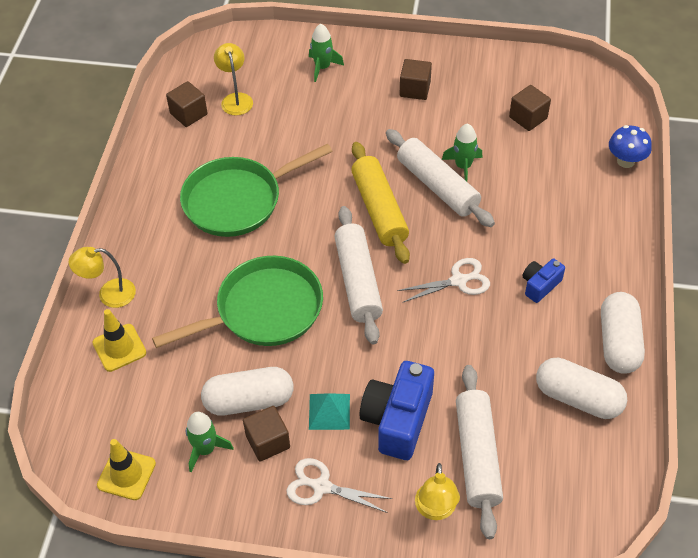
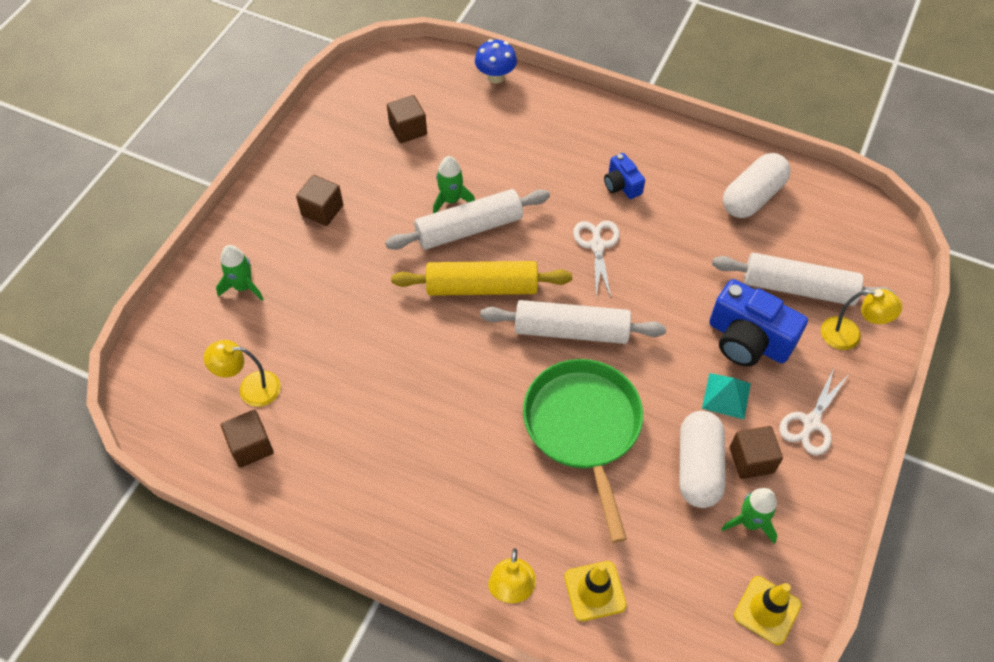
camera: 75 degrees left, 5 degrees up
green pan [180,144,333,237] -> none
white capsule [601,292,645,374] -> none

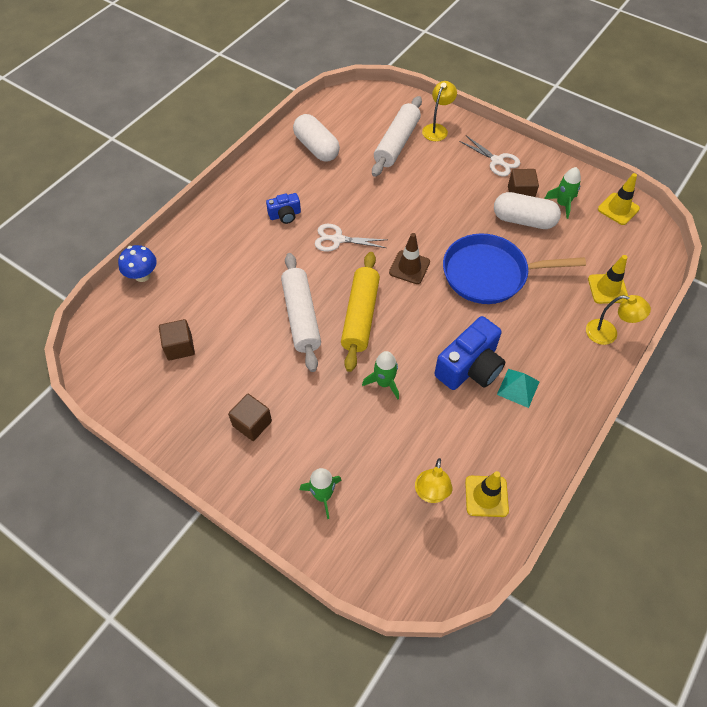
camera: 80 degrees left, 0 degrees up
brown cube [221,410,274,468] -> yellow traffic cone [465,471,509,517]
green rocket [433,156,475,213] -> green rocket moved to [362,351,399,399]
white rolling pin [480,300,666,344] -> brown traffic cone [389,233,430,284]
green pan [523,359,643,543] -> blue pan [443,233,586,304]
turquoise pyramid [702,373,751,419] -> turquoise pyramid moved to [497,369,540,408]
blue camera [709,279,808,367] -> blue camera moved to [434,316,505,390]

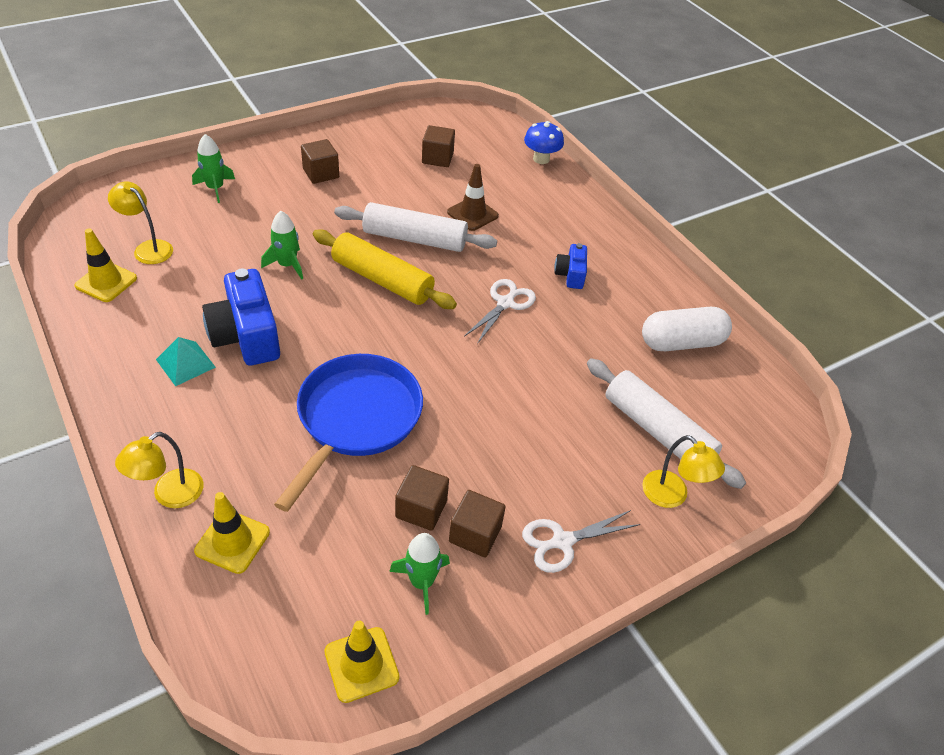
camera: 110 degrees right, 10 degrees down
brown traffic cone [389,233,430,284] -> brown traffic cone moved to [447,164,499,231]
white capsule [494,192,561,229] -> brown cube [395,465,449,531]

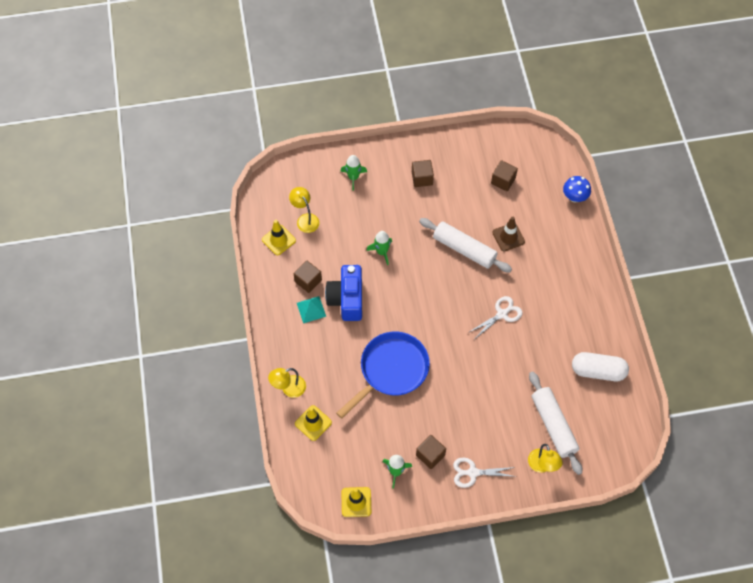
camera: 25 degrees right, 15 degrees up
yellow rolling pin [313,229,457,309] -> none
brown cube [395,465,449,531] -> brown cube moved to [294,260,322,293]
blue camera [554,243,587,289] -> none

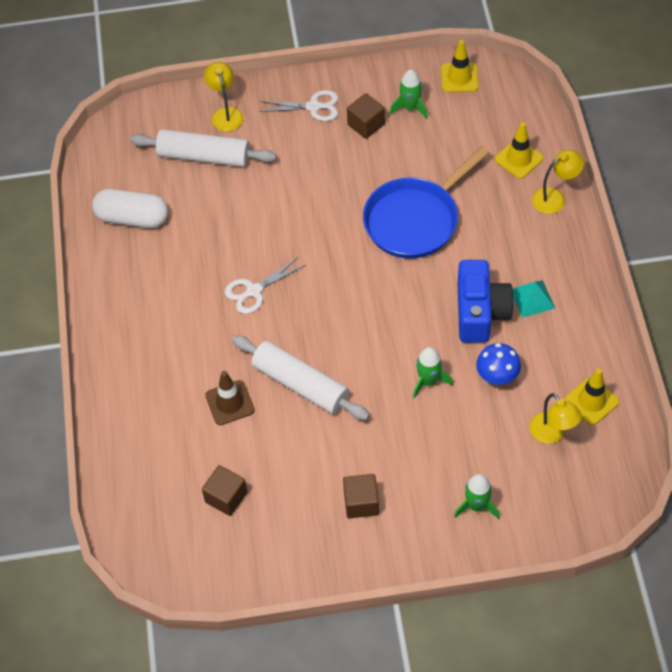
camera: 175 degrees left, 5 degrees down
brown cube [294,260,322,293] -> none
white rolling pin [529,371,582,475] -> white rolling pin turned 60 degrees counterclockwise [130,129,277,167]
blue mushroom [563,176,591,203] -> blue mushroom moved to [476,343,521,385]

